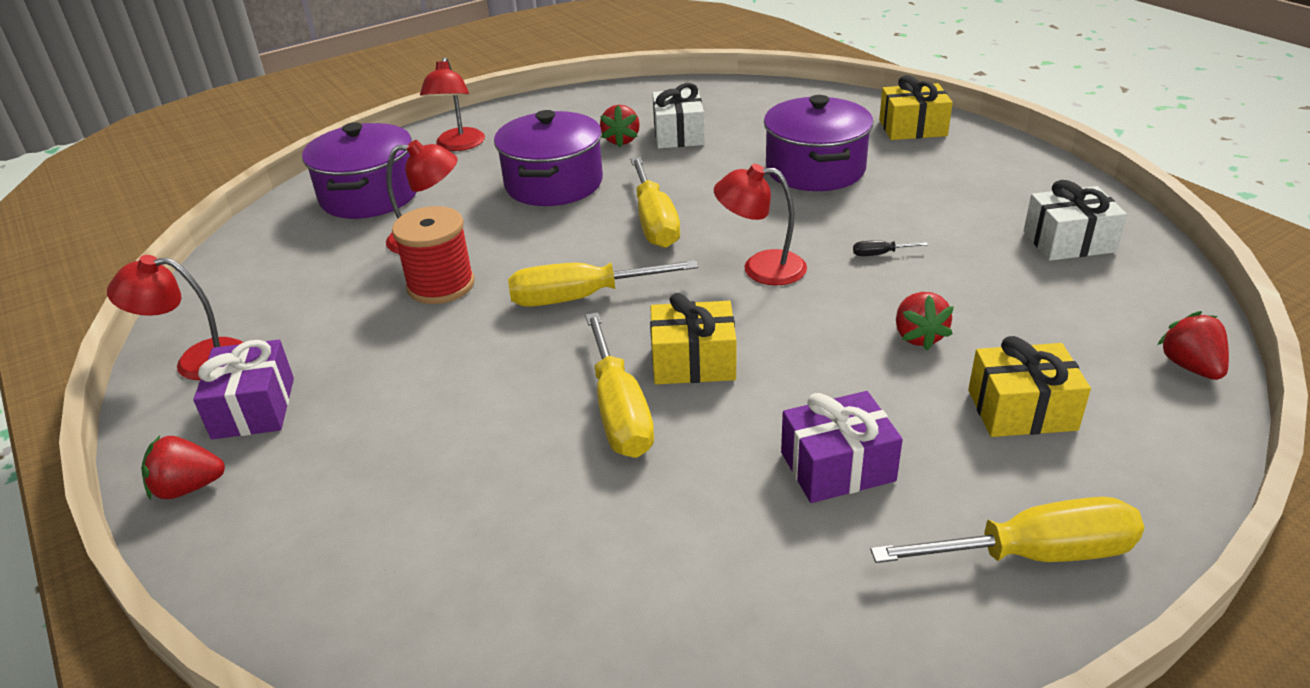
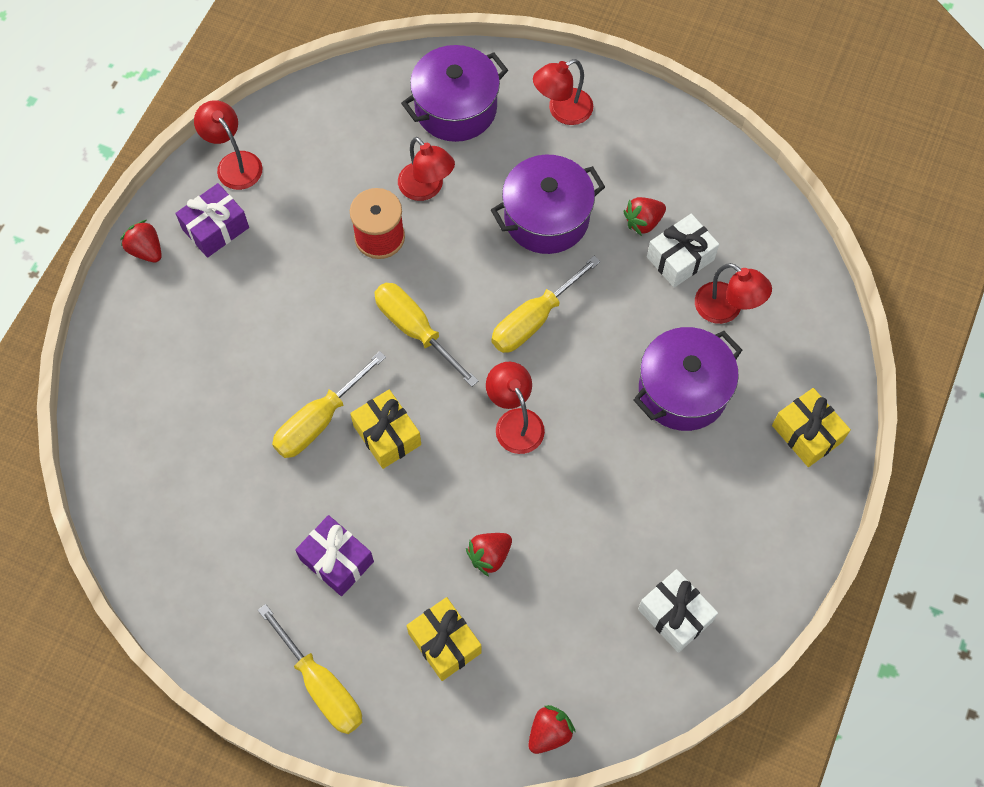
camera: 55 degrees right, 30 degrees up
black screwdriver [853,240,928,256] -> none
none -> red lamp [695,263,772,324]

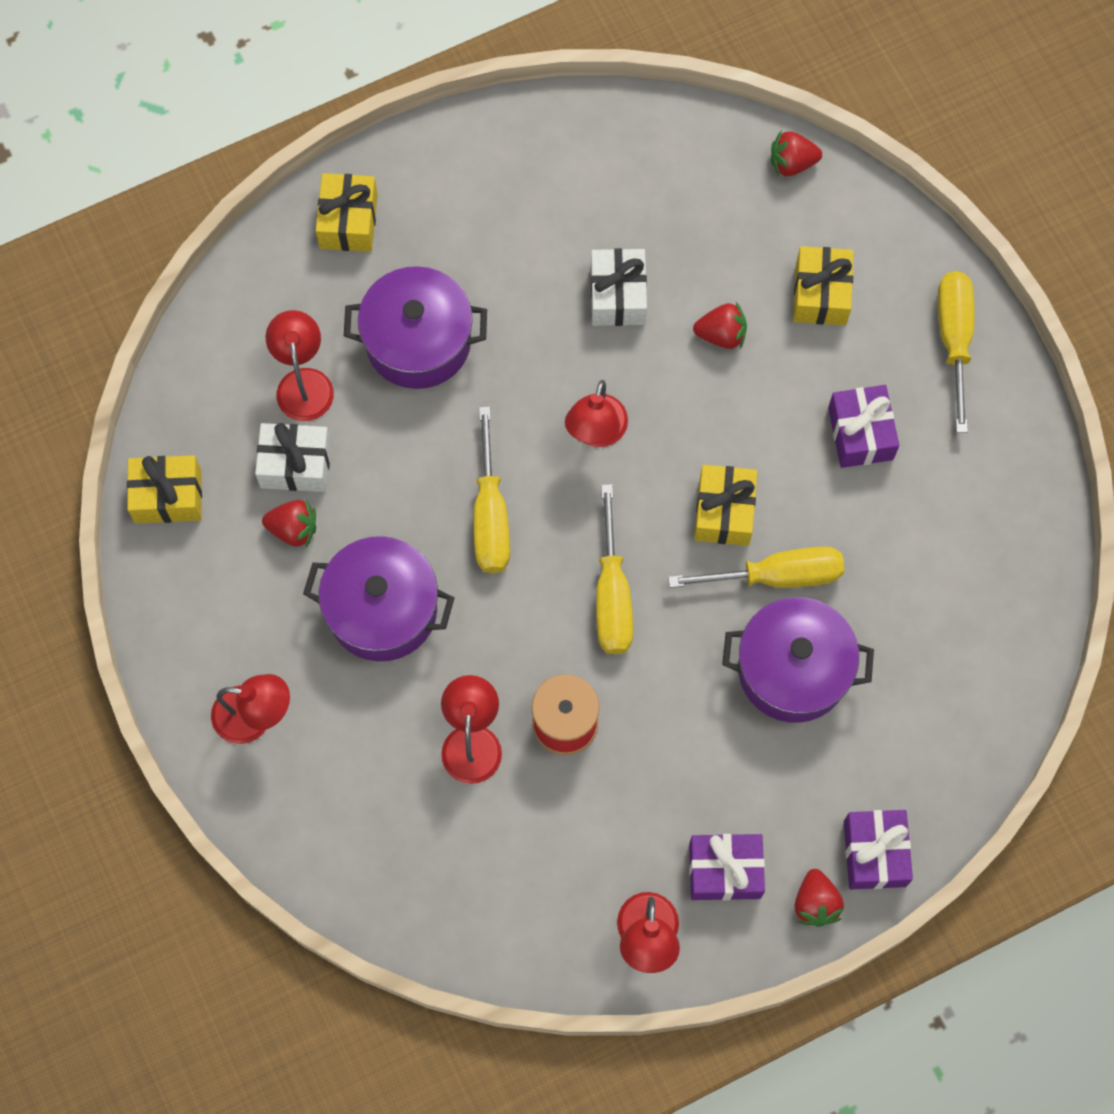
camera: 140 degrees left, 5 degrees up
purple pot [401,45,508,142] -> purple pot moved to [722,597,874,723]
yellow screwdriver [491,256,601,353] -> yellow screwdriver turned 90 degrees clockwise [473,406,510,573]
white gift [638,569,718,653] -> white gift moved to [591,248,647,326]
none -> yellow gift [127,455,202,524]
none -> purple gift [844,810,913,889]

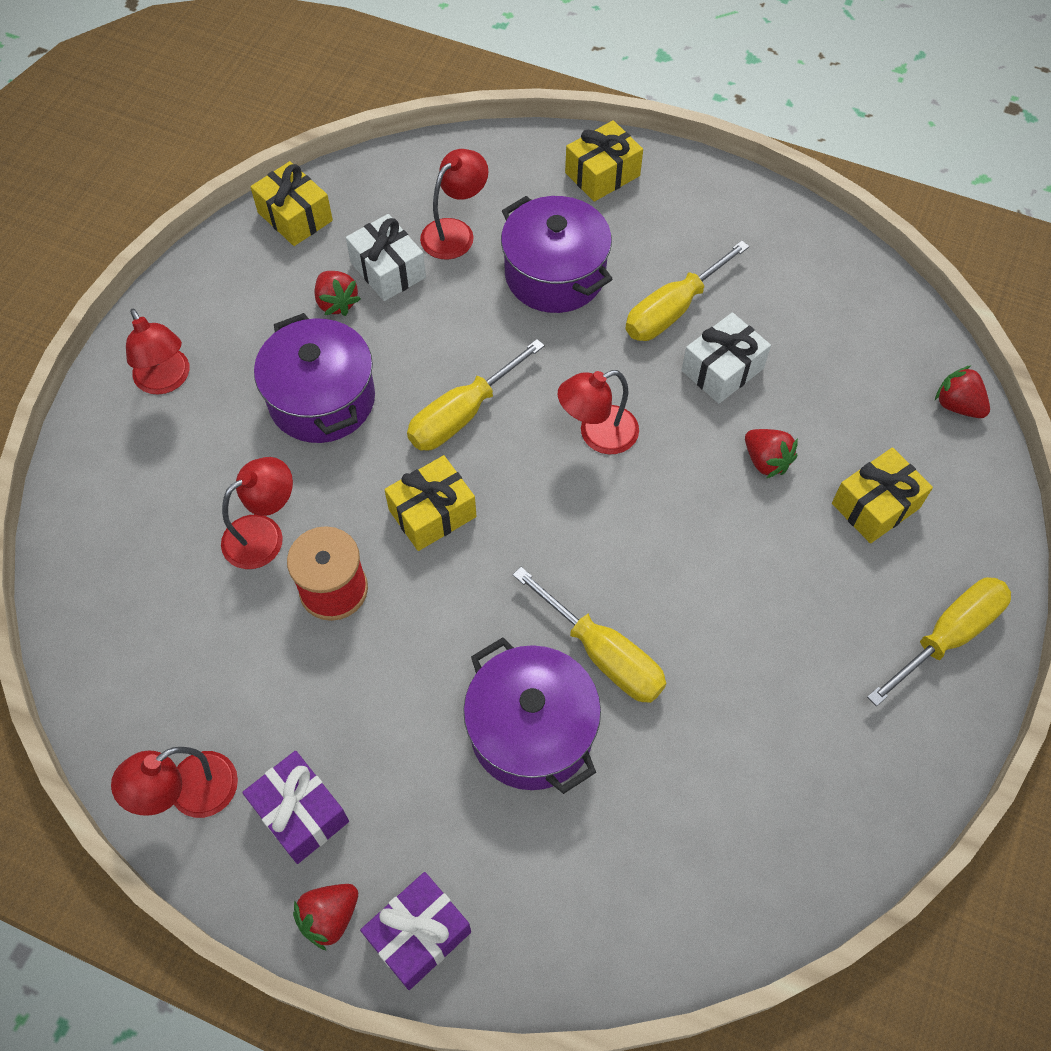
camera: 50 degrees right, 10 degrees down
yellow screwdriver [596,484,633,654] -> yellow screwdriver moved to [625,240,749,341]
yellow gift [694,465,757,546] -> yellow gift moved to [384,455,476,551]
purple gift [828,385,899,468] -> none

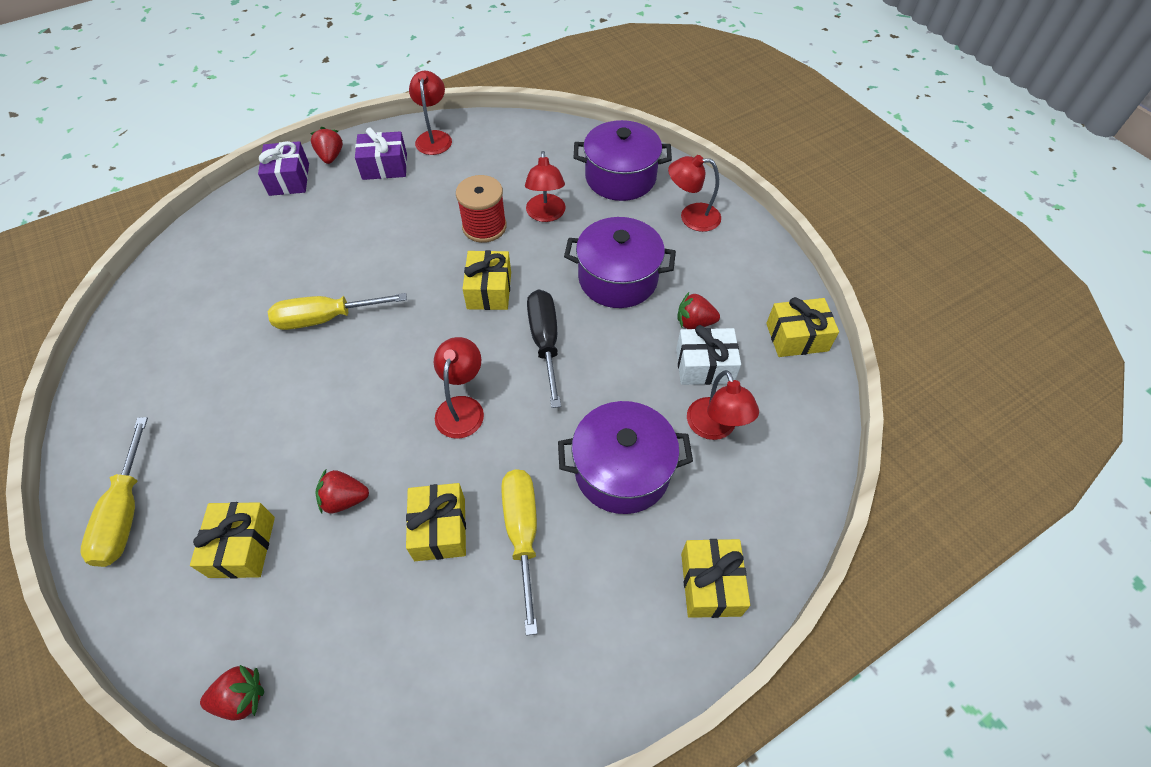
camera: 125 degrees right, 5 degrees down
yellow screwdriver [407,339,545,451] -> black screwdriver [527,290,561,408]
purple pot [463,637,601,794] -> purple pot moved to [574,120,672,201]
white gift [682,312,771,403] -> yellow gift [406,483,466,561]

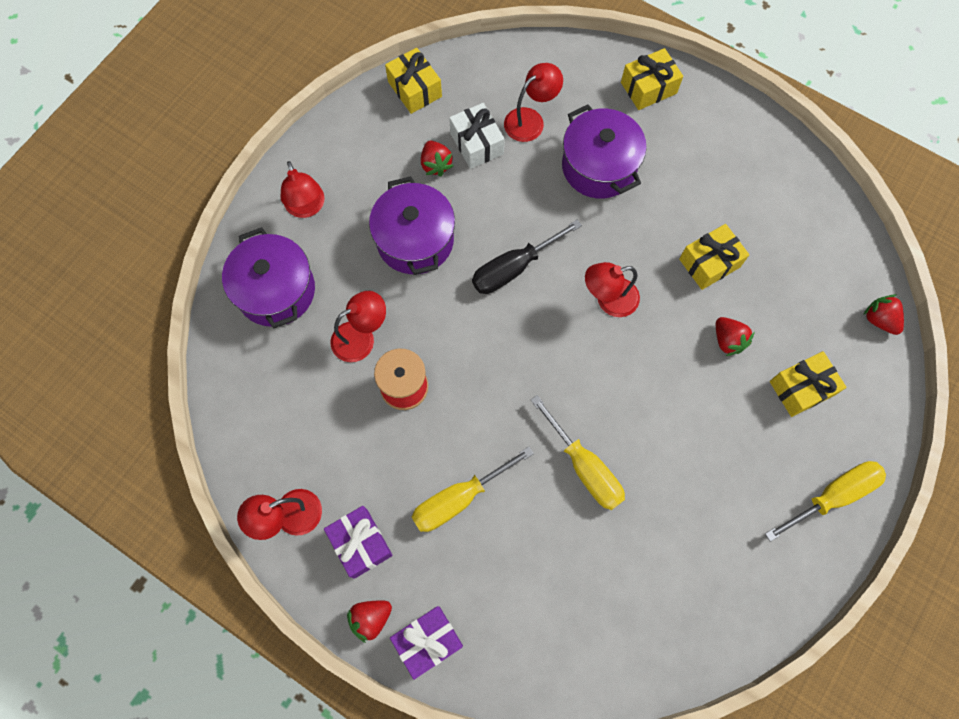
camera: 115 degrees left, 15 degrees up
yellow gift [462,250,511,310] -> none
yellow screwdriver [501,469,538,636] -> yellow screwdriver moved to [412,447,534,532]

